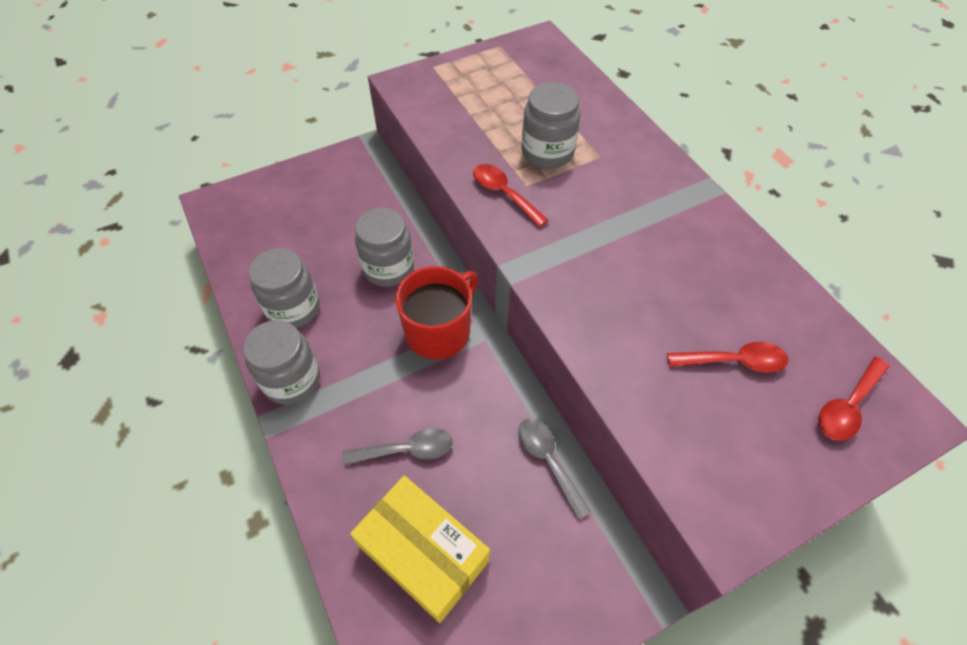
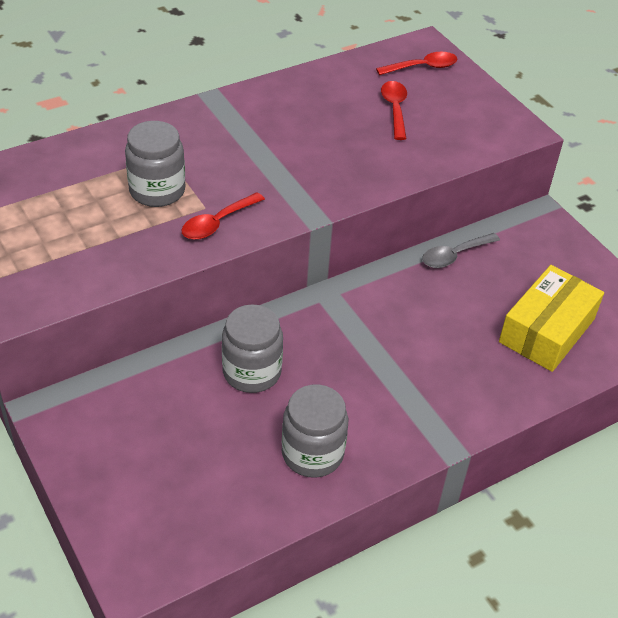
camera: 95 degrees left, 10 degrees down
grey jar [243,320,320,405] -> none
grey spoon [343,428,453,465] -> none
red mug [395,266,478,360] -> none
red spoon [818,357,890,441] -> red spoon turned 60 degrees counterclockwise [376,52,457,75]

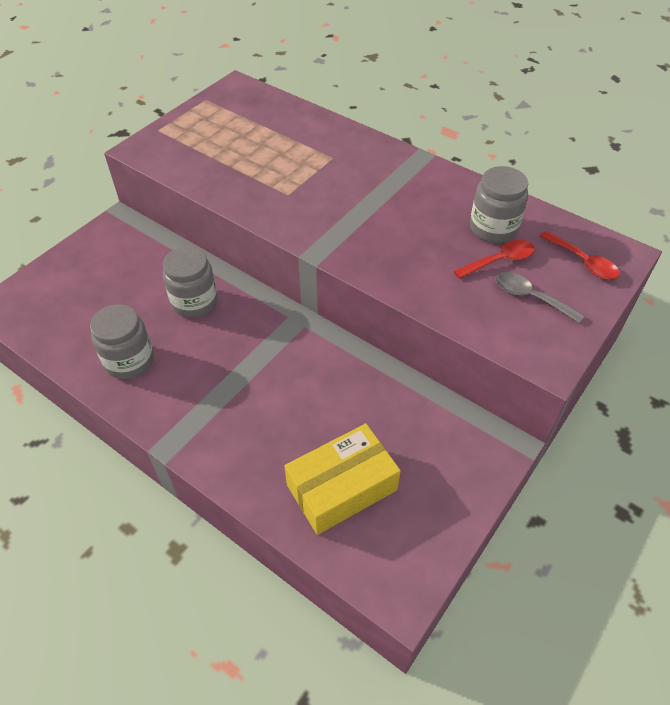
camera: 70 degrees right, 5 degrees up
grey jar [125,121,185,207] -> grey jar moved to [470,166,528,243]
red spoon [182,192,265,240] -> none
grey spoon [422,233,500,268] -> grey spoon moved to [495,272,584,323]
yellow box [499,265,604,372] -> yellow box turned 45 degrees counterclockwise [285,424,401,535]

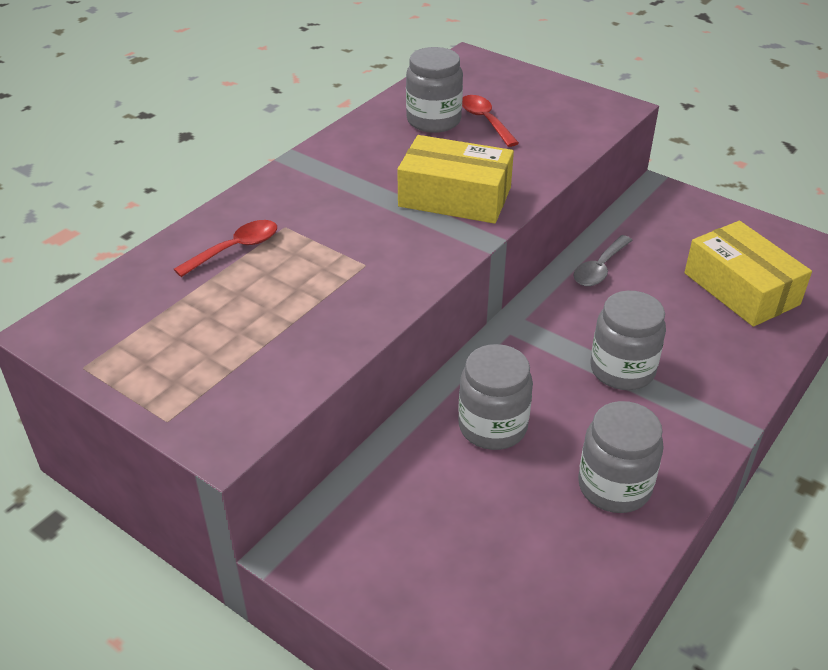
camera: 90 degrees left, 10 degrees down
grey spoon [495,272,584,323] -> grey spoon moved to [574,235,633,286]
red spoon [540,231,619,280] -> red spoon moved to [174,220,277,277]
none -> yellow box [397,135,514,224]
none -> grey jar [591,291,666,390]

